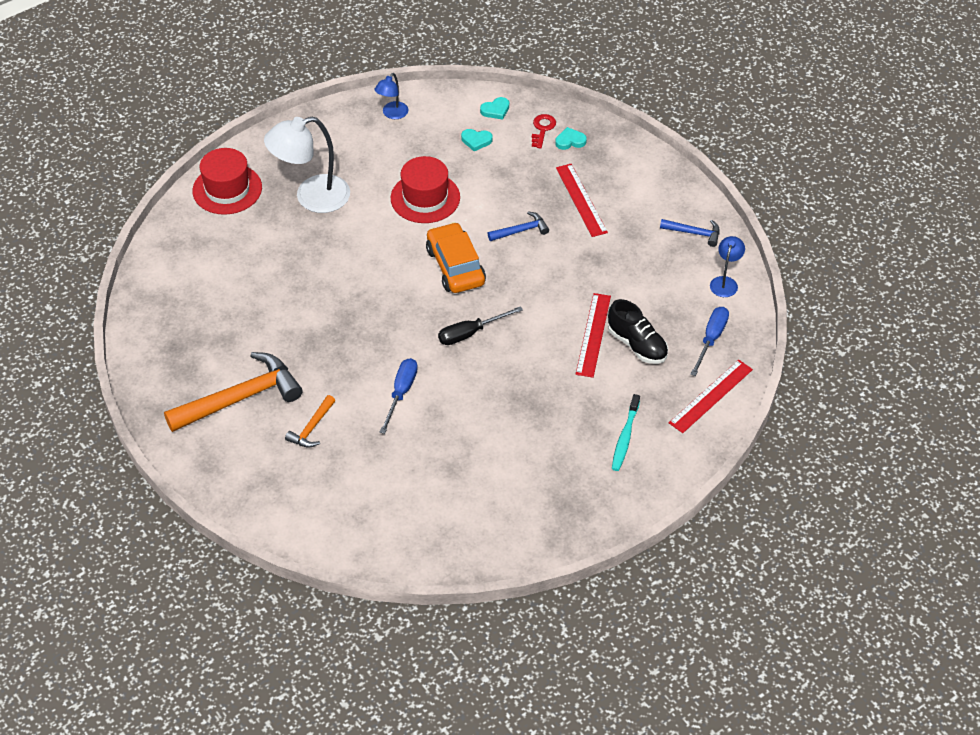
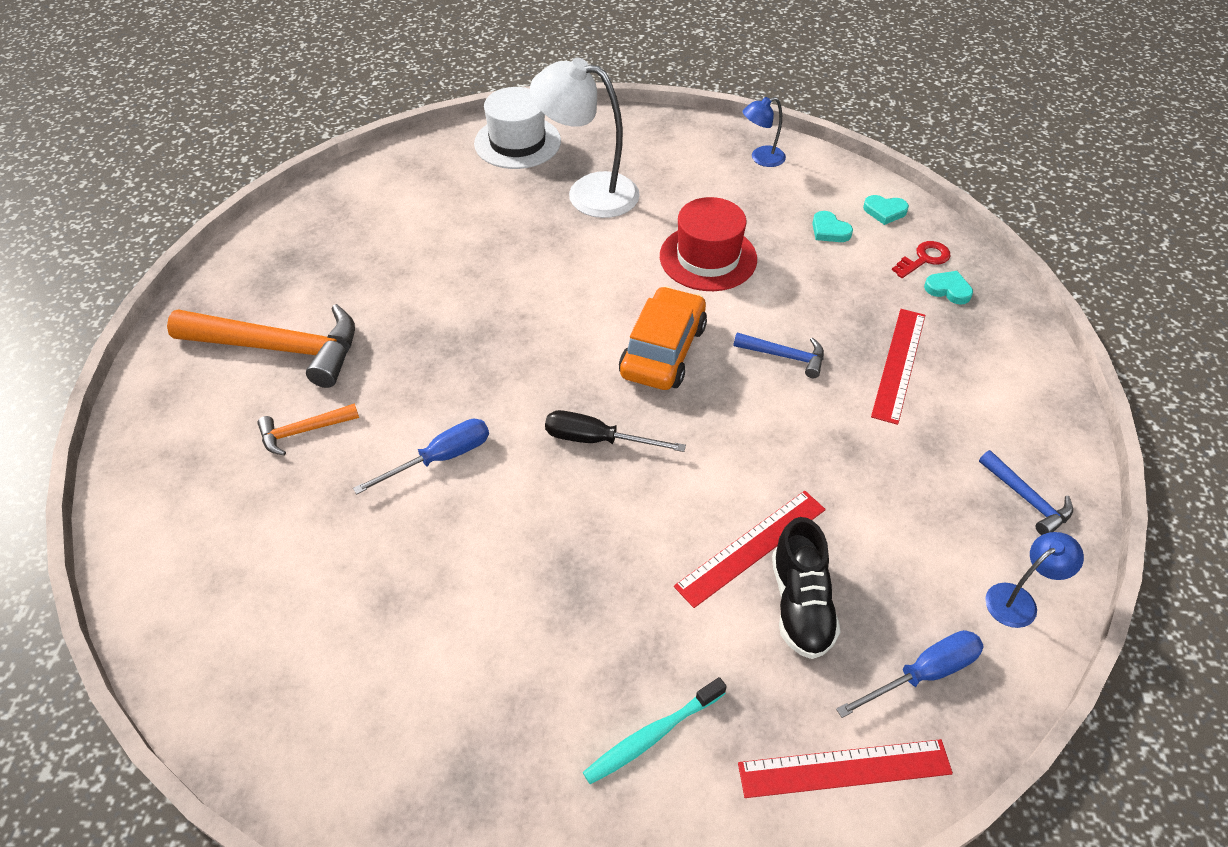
camera: 40 degrees right, 0 degrees up
red hat [193,148,262,215] -> white hat [474,87,561,169]

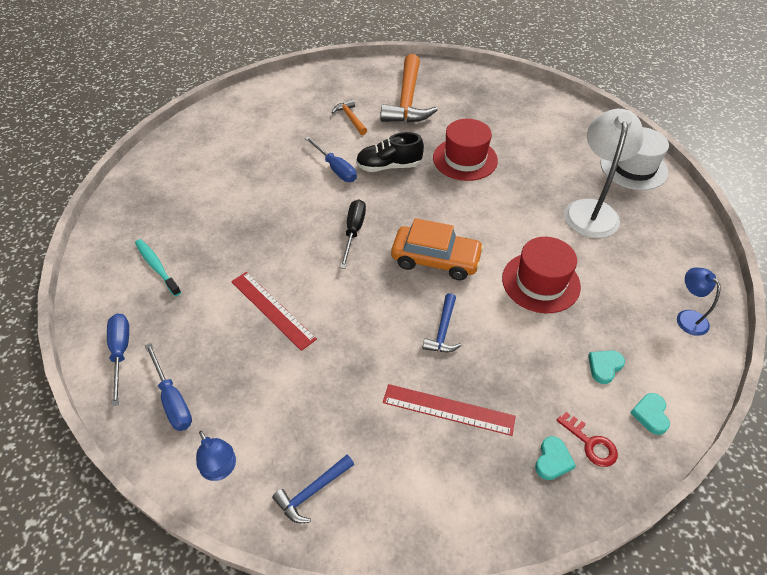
camera: 85 degrees right, 0 degrees up
red ruler [738,739,953,798] -> blue screwdriver [107,313,129,406]
black shoe [772,517,841,659] -> black shoe moved to [356,132,424,172]
none -> red hat [433,119,498,181]

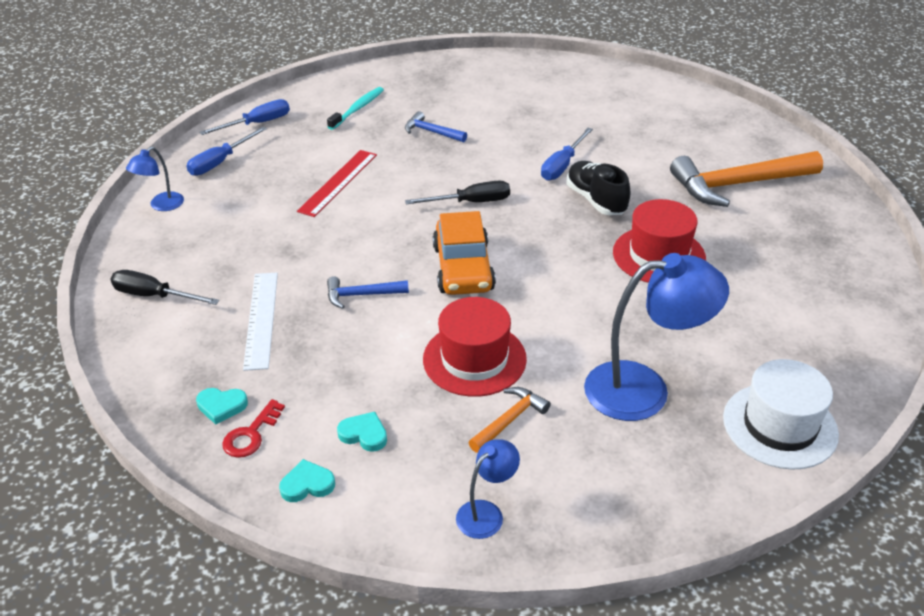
camera: 70 degrees right, 10 degrees down
blue hammer [272,455,354,523] -> blue hammer moved to [405,111,467,142]
orange hammer [332,99,367,135] -> orange hammer moved to [468,387,551,453]
red ruler [383,384,516,436] -> white ruler [243,273,278,371]
white lamp [564,109,644,238] -> blue lamp [584,253,729,421]
none -> black screwdriver [110,270,219,305]

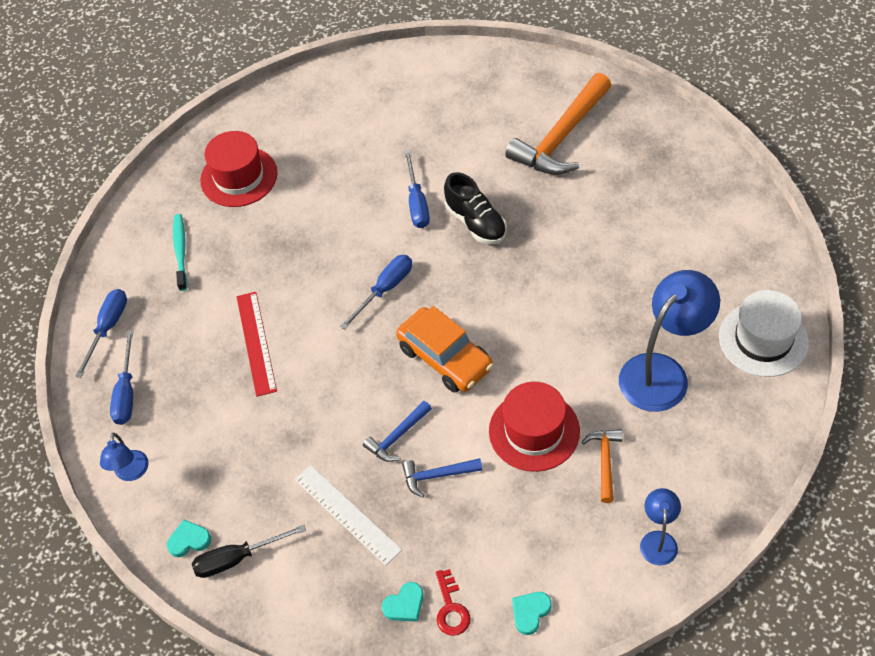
camera: 35 degrees left, 15 degrees up
turquoise heart [337,412,387,452] -> turquoise heart moved to [167,520,211,557]
blue hammer [405,111,467,142] -> blue hammer moved to [402,458,482,498]
black screwdriver [405,181,510,204] -> blue screwdriver [340,255,412,330]
black shoe [566,161,630,215] -> black shoe turned 150 degrees counterclockwise [444,172,507,244]
red hat [613,199,706,283] -> red hat moved to [200,131,278,207]

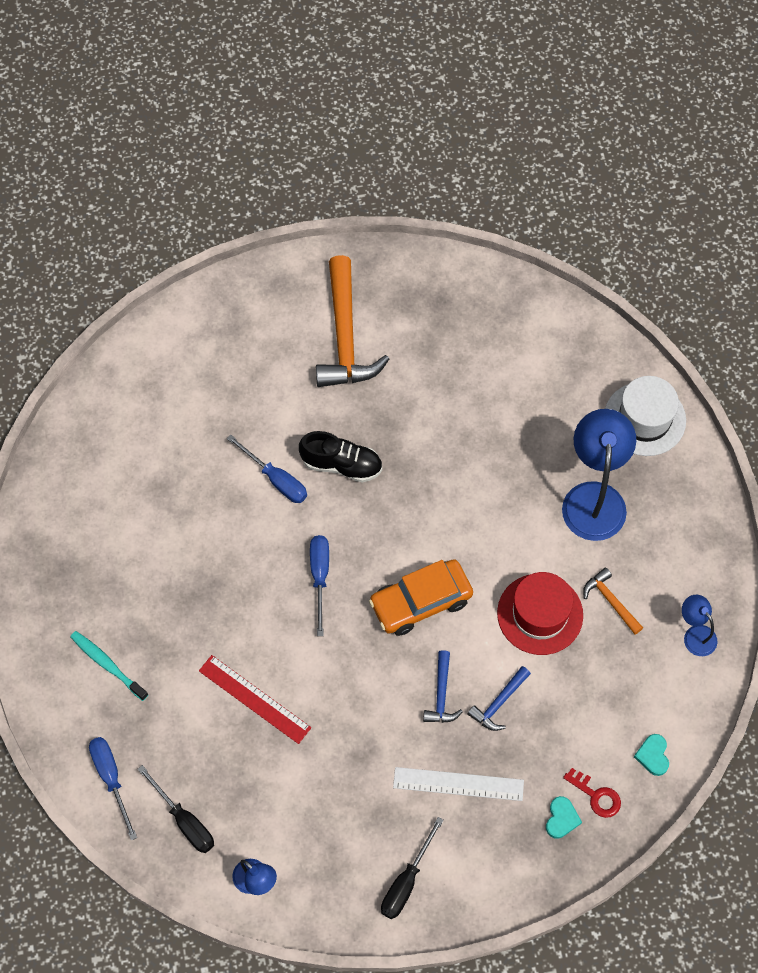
camera: 45 degrees left, 10 degrees up
blue screwdriver [110,331,133,425] -> black screwdriver [138,765,214,853]
turquoise heart [167,520,211,557] -> none
red hat [200,131,278,207] -> none
orange car [396,306,493,393] -> orange car turned 150 degrees clockwise [369,559,473,636]

